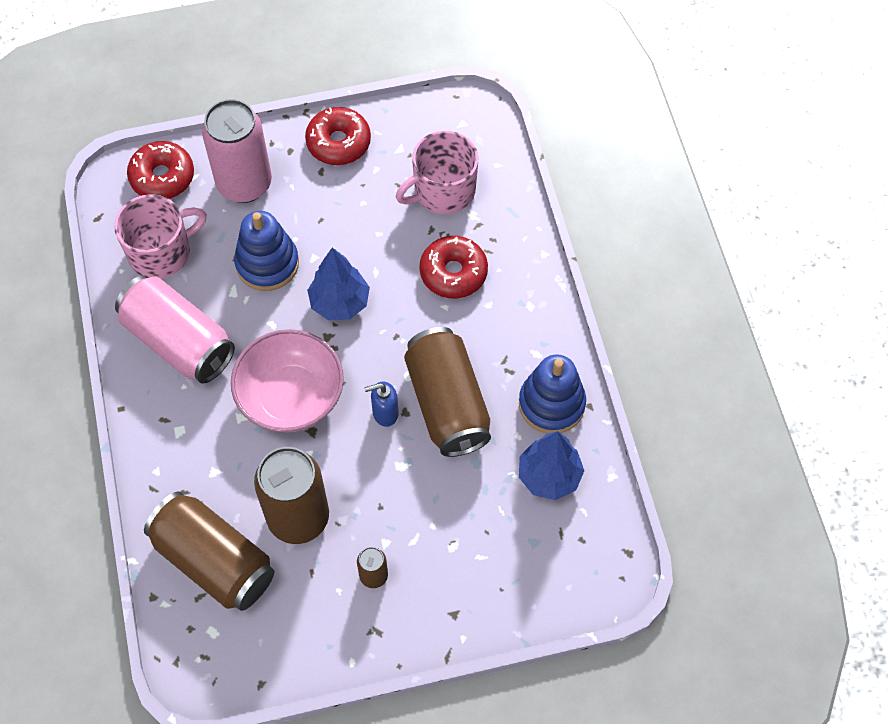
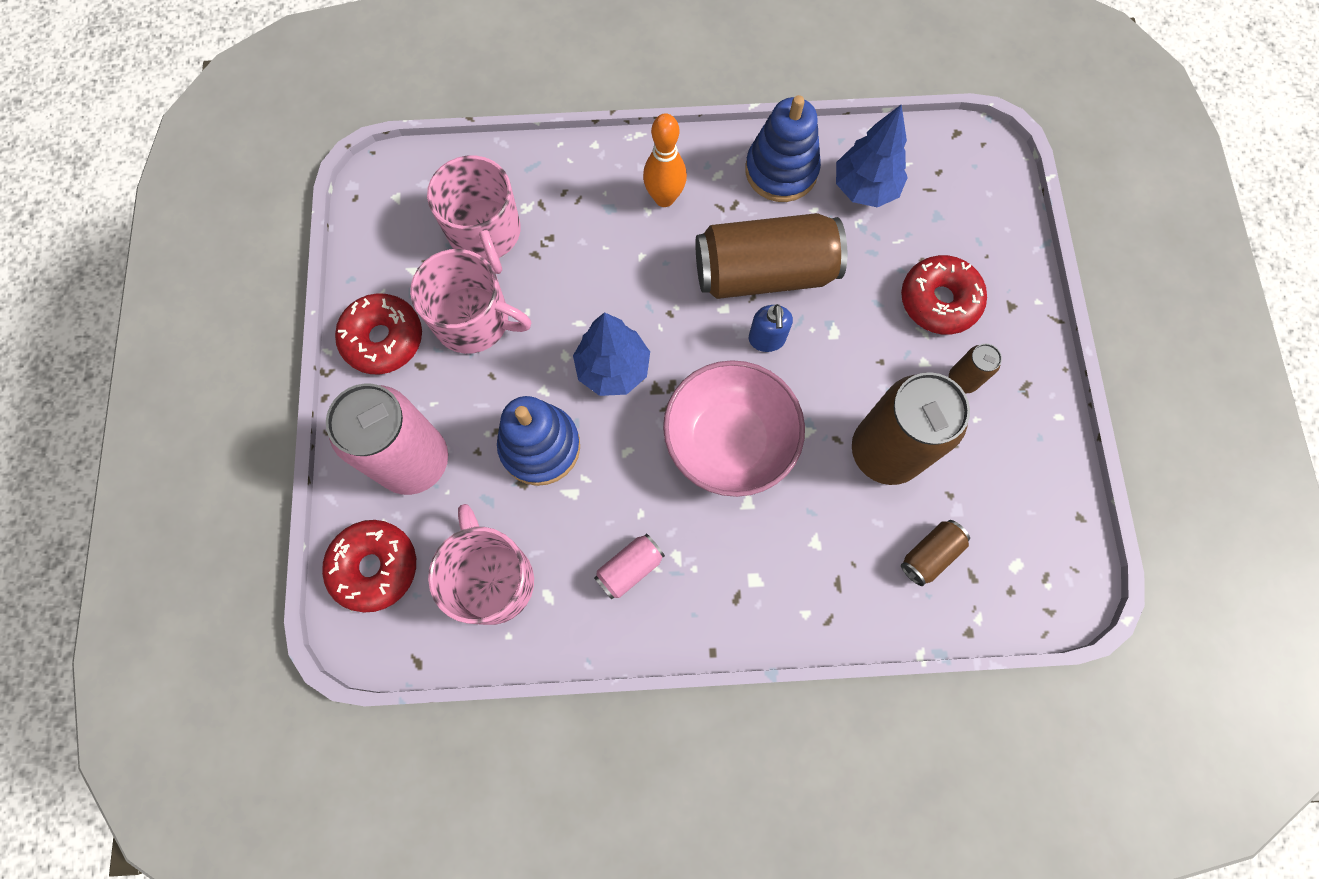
camera: 80 degrees left, 10 degrees up
pink can [115,275,235,384] -> pink can [594,533,665,600], size x0.45
brown can [144,491,274,611] -> brown can [901,520,970,586], size x0.45
red donut [419,236,488,299] -> red donut moved to [901,255,987,335]
none -> pink mug [410,249,531,354]
none -> orange bowling pin [643,113,687,207]

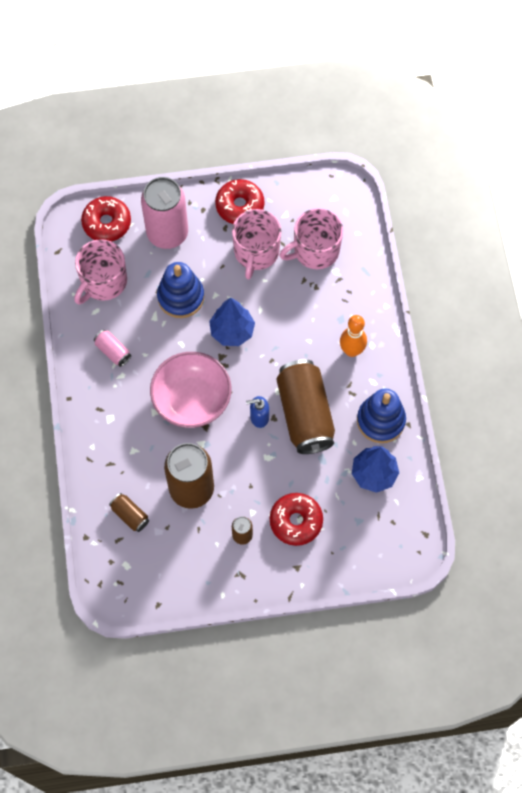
camera: 85 degrees right, 5 degrees down
pink mug [428,504,534,625] -> pink mug turned 150 degrees clockwise [74,239,127,305]

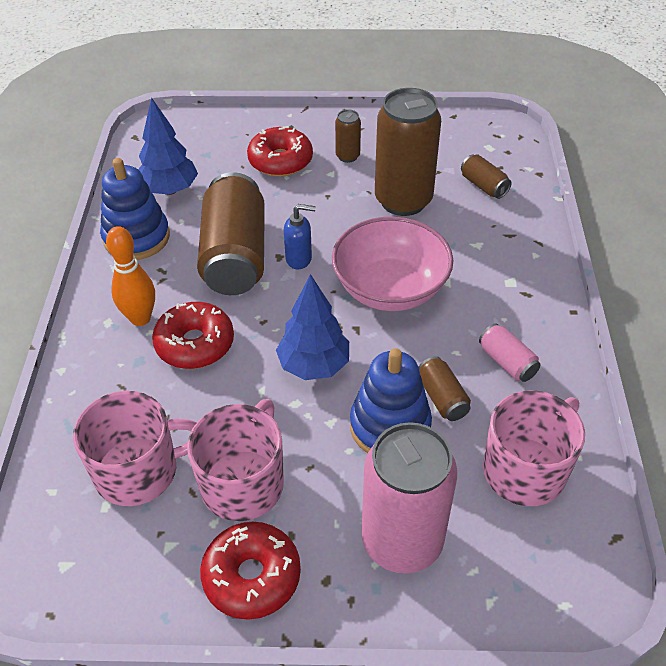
camera: 170 degrees left, 20 degrees down
red donut [81,196,131,242] -> red donut moved to [152,302,234,369]
none -> brown can [419,356,471,421]

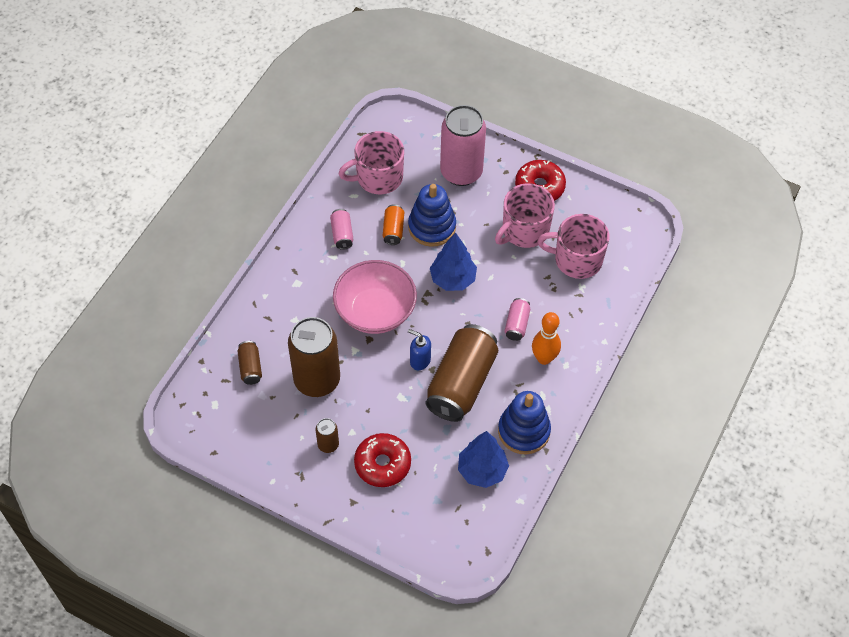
camera: 155 degrees left, 10 degrees up
red donut [152,302,234,369] -> pink can [504,298,530,341]
brown can [419,356,471,421] -> orange can [383,204,404,245]

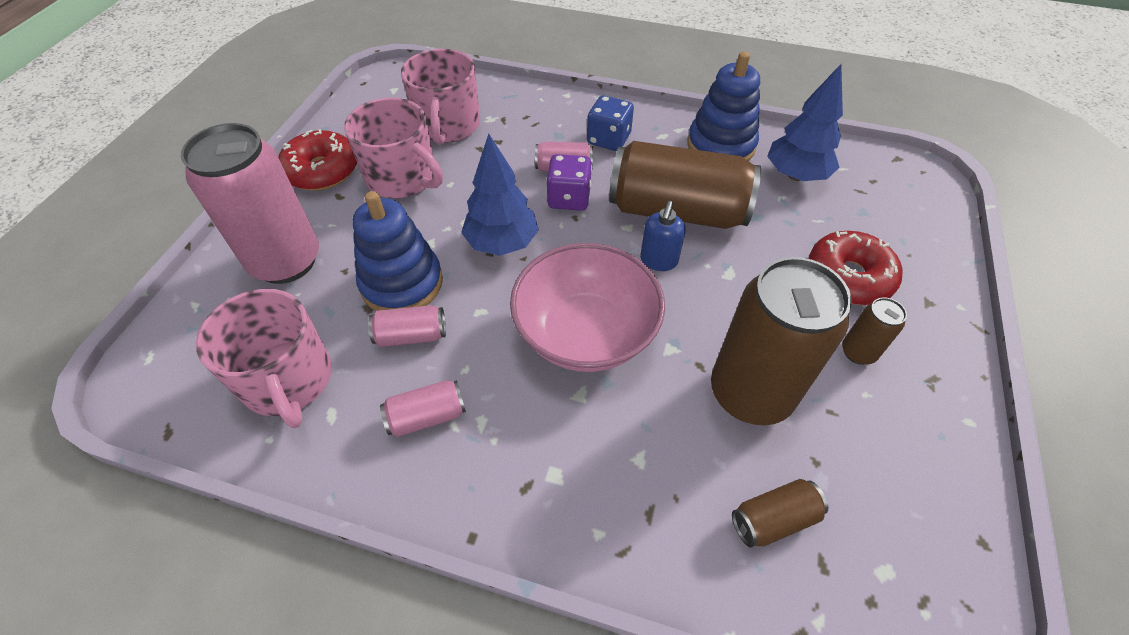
camera: 100 degrees left, 5 degrees down
orange can [383,204,404,245] -> pink can [368,305,446,347]
orange bowling pin [532,312,561,365] -> blue dice [587,95,634,151]
none -> purple dice [546,154,592,211]

